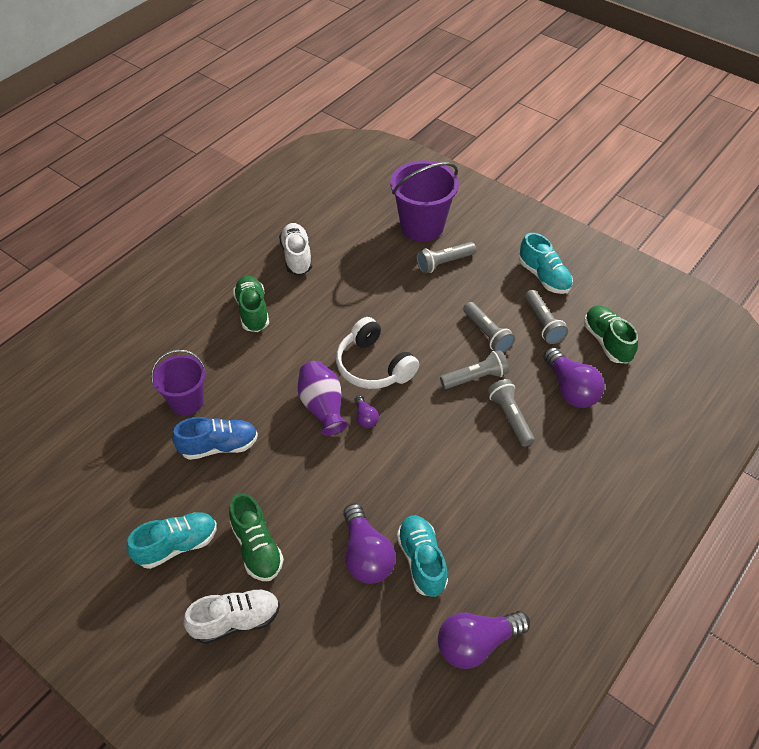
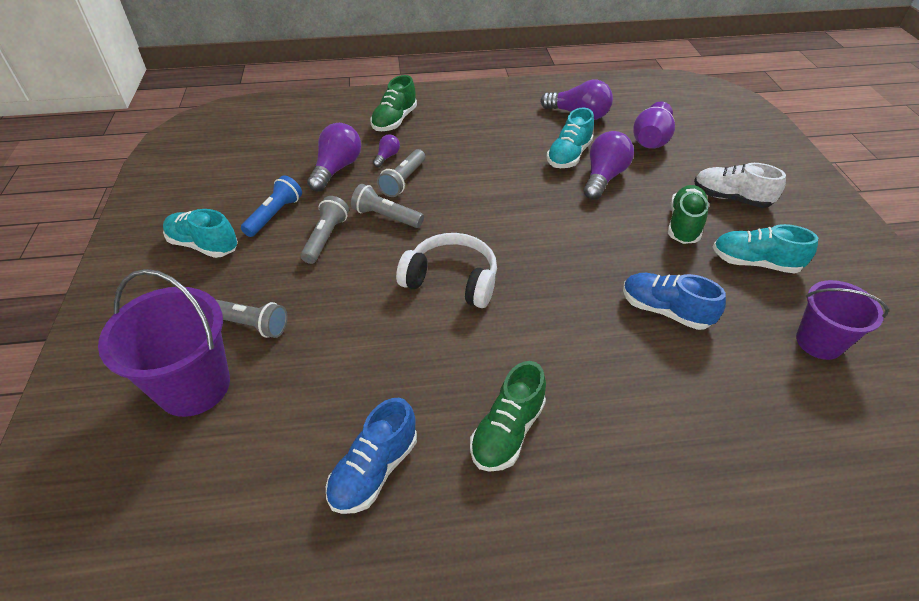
camera: 135 degrees left, 5 degrees down
purple bucket [151,349,206,415] -> purple bucket moved to [796,280,889,360]
white shoe [279,223,312,275] -> blue shoe [326,398,417,514]
purple vase [298,361,348,436] -> purple vase moved to [633,102,675,148]
white headphones [336,317,419,389] -> white headphones turned 75 degrees counterclockwise [396,233,497,308]
purple light bulb [354,395,379,428] -> purple light bulb moved to [373,134,400,167]
turquoise shoe [519,233,573,294] -> turquoise shoe turned 75 degrees counterclockwise [163,209,238,258]
grey flashlight [525,290,568,344] -> blue flashlight [241,175,302,237]
green shoe [584,306,638,363] -> green shoe moved to [370,75,417,131]

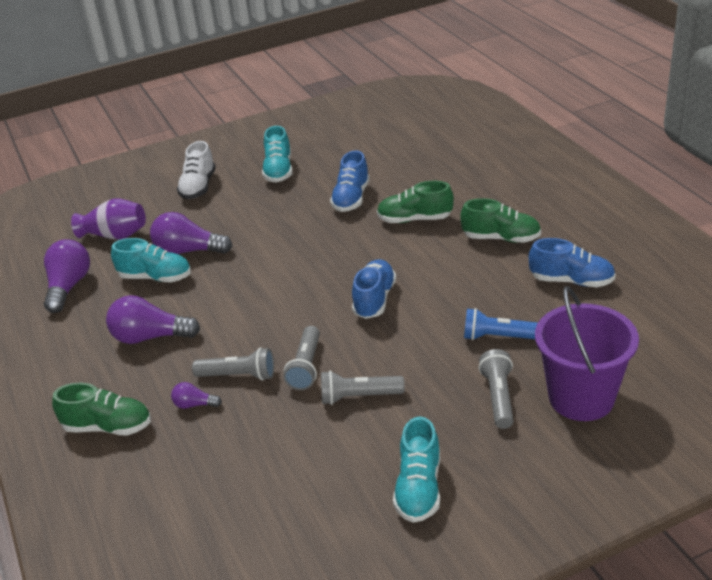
camera: 105 degrees left, 10 degrees down
blue flashlight [241,175,302,237] -> blue flashlight moved to [464,308,538,340]
purple light bulb [307,123,361,192] -> purple light bulb moved to [106,295,200,344]
white headphones [396,233,497,308] -> blue shoe [352,259,396,319]
green shoe [668,185,709,244] -> green shoe moved to [377,181,454,223]
purple bucket [796,280,889,360] -> none

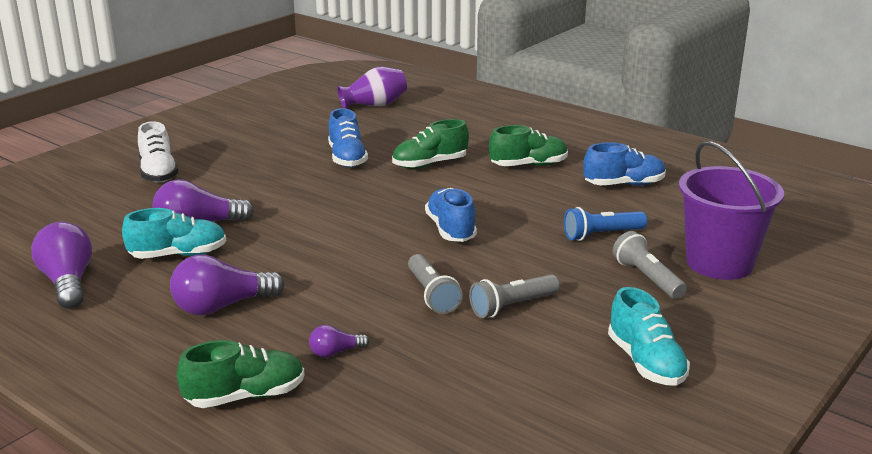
camera: 30 degrees left, 10 degrees down
purple vase [71,199,146,240] -> purple vase moved to [337,67,407,109]
grey flashlight [192,347,274,381] -> none
turquoise shoe [262,126,293,182] -> none

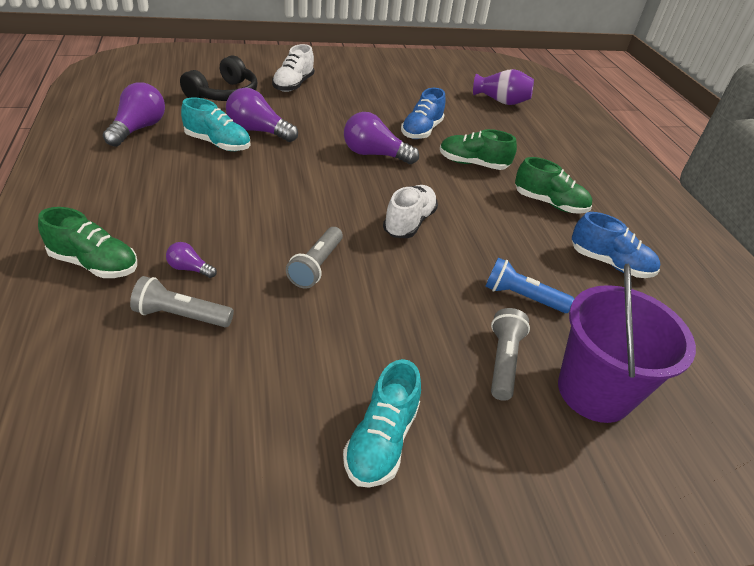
camera: 35 degrees right, 15 degrees up
purple light bulb [170,255,284,315] -> purple light bulb moved to [344,112,419,164]
blue shoe [425,188,477,242] -> white shoe [383,185,438,238]
grey flashlight [469,274,560,318] -> grey flashlight moved to [130,276,234,327]
none -> black headphones [180,55,258,101]

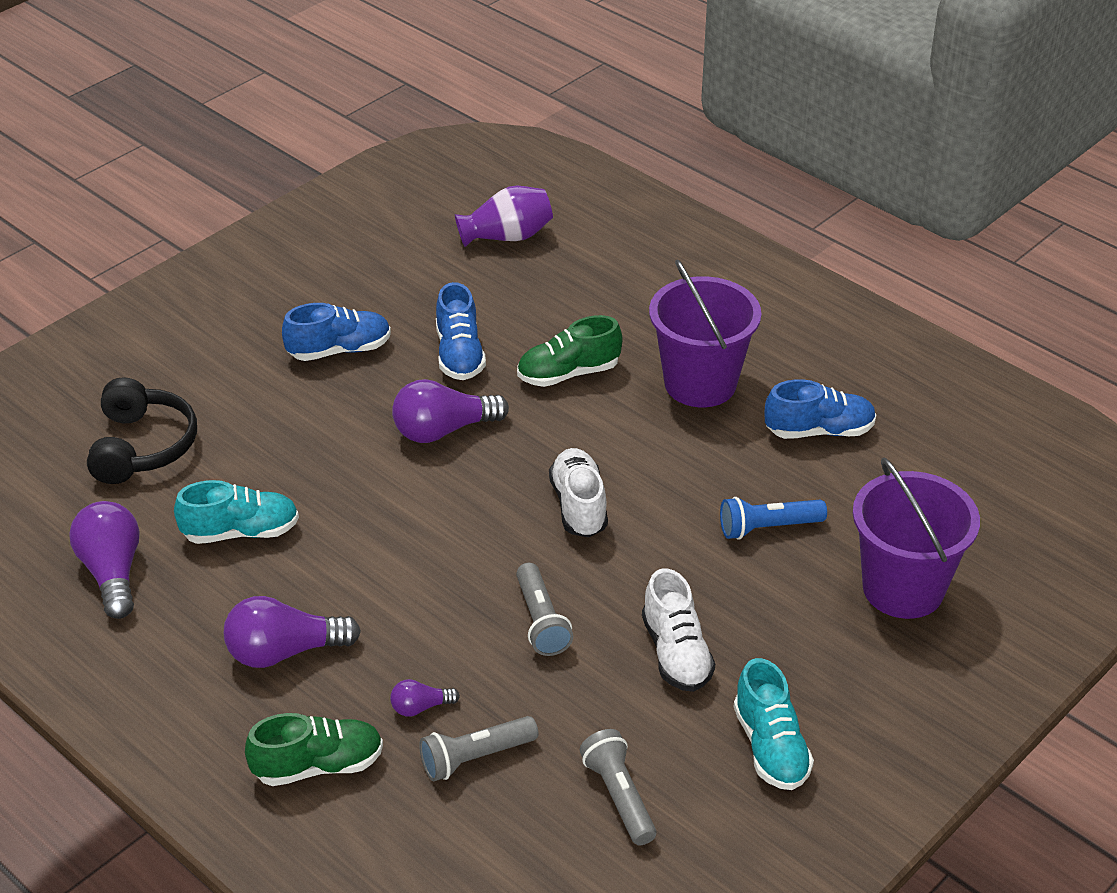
camera: 30 degrees left, 0 degrees up
purple light bulb [226,88,298,142] -> purple light bulb moved to [224,596,361,668]
white shoe [272,44,314,92] -> white shoe moved to [642,568,715,692]
grey flashlight [491,308,530,401] -> grey flashlight moved to [580,729,656,845]
green shoe [515,157,592,214] -> purple bucket [649,259,761,407]
none -> blue shoe [282,303,391,361]

